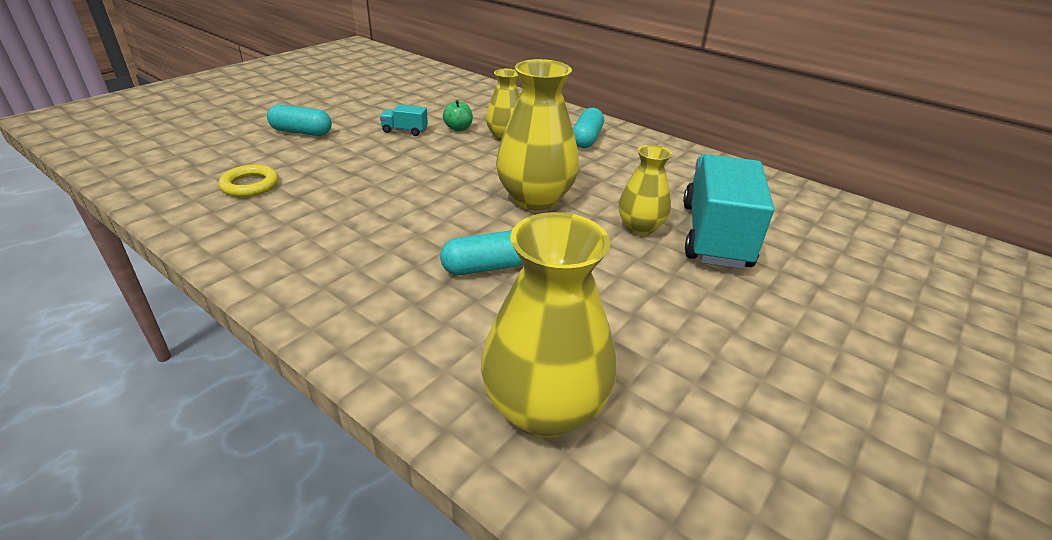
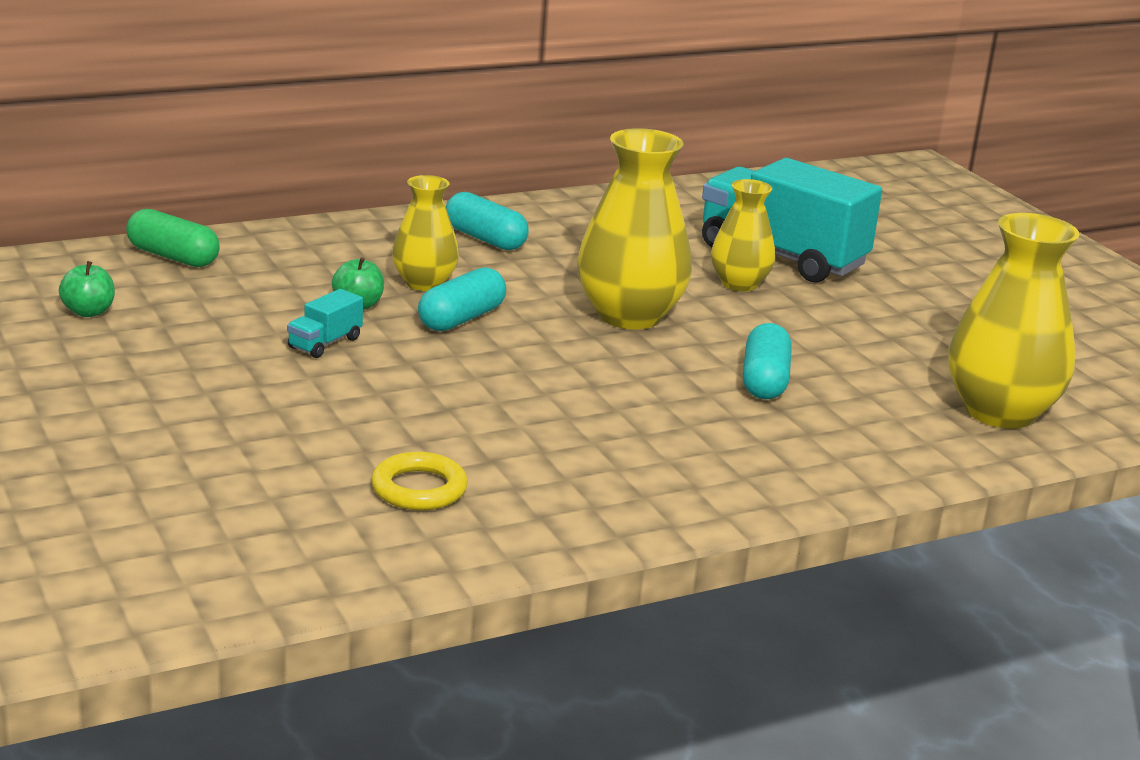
camera: 65 degrees left, 10 degrees down
turquoise capsule [267,104,332,136] -> turquoise capsule moved to [418,267,506,331]
none -> green apple [59,261,115,317]
none -> green capsule [126,209,220,267]

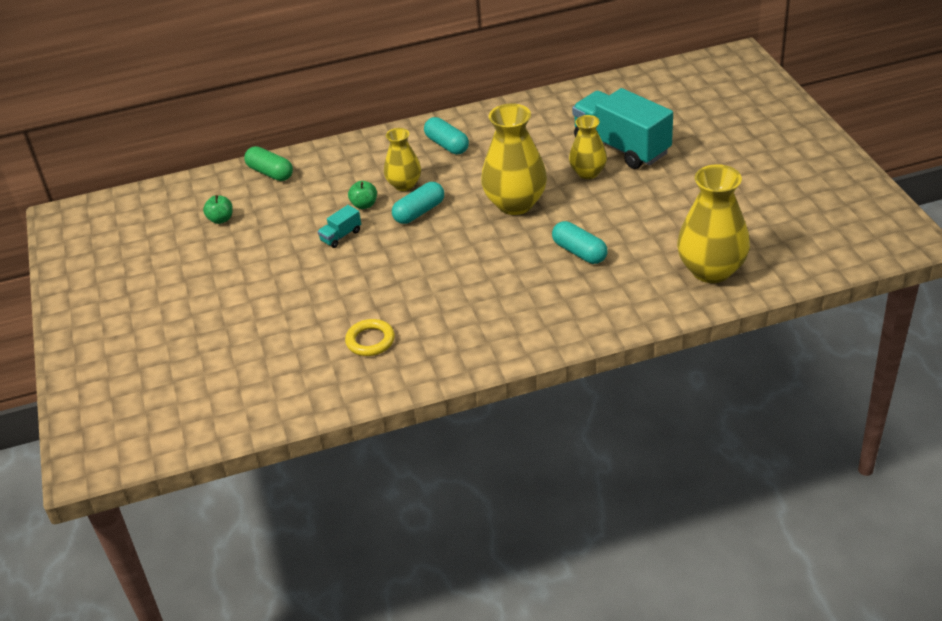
camera: 15 degrees right, 15 degrees up
turquoise capsule [743,323,792,399] -> turquoise capsule turned 60 degrees counterclockwise [552,221,608,264]

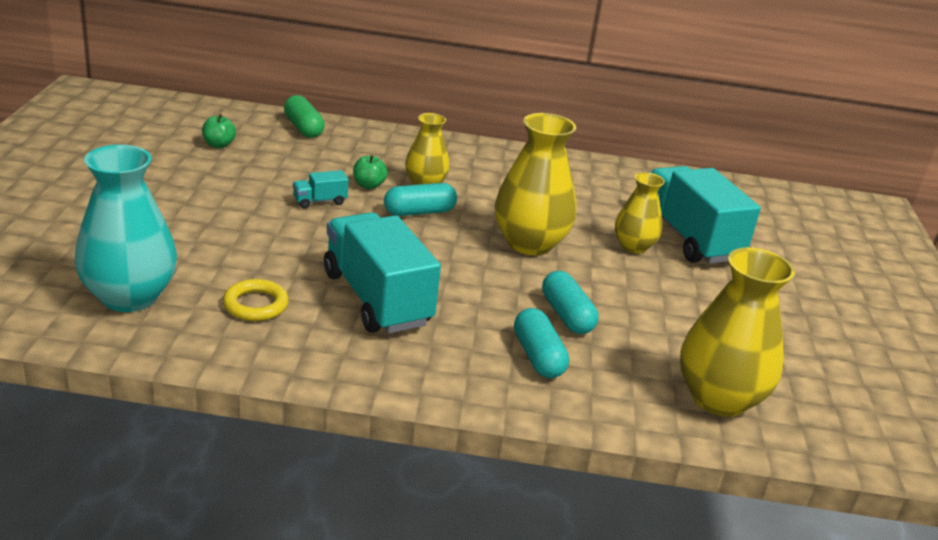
camera: 15 degrees right, 10 degrees down
turquoise capsule [424,117,469,154] -> turquoise capsule moved to [514,308,569,378]
none -> turquoise vase [74,145,177,312]
none -> turquoise truck [324,212,441,334]

